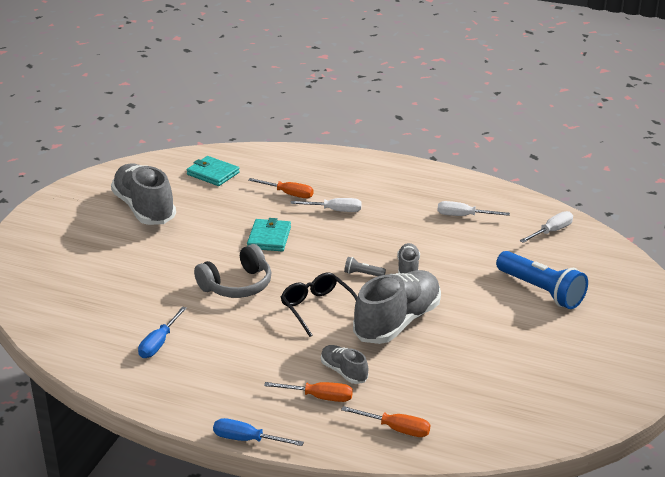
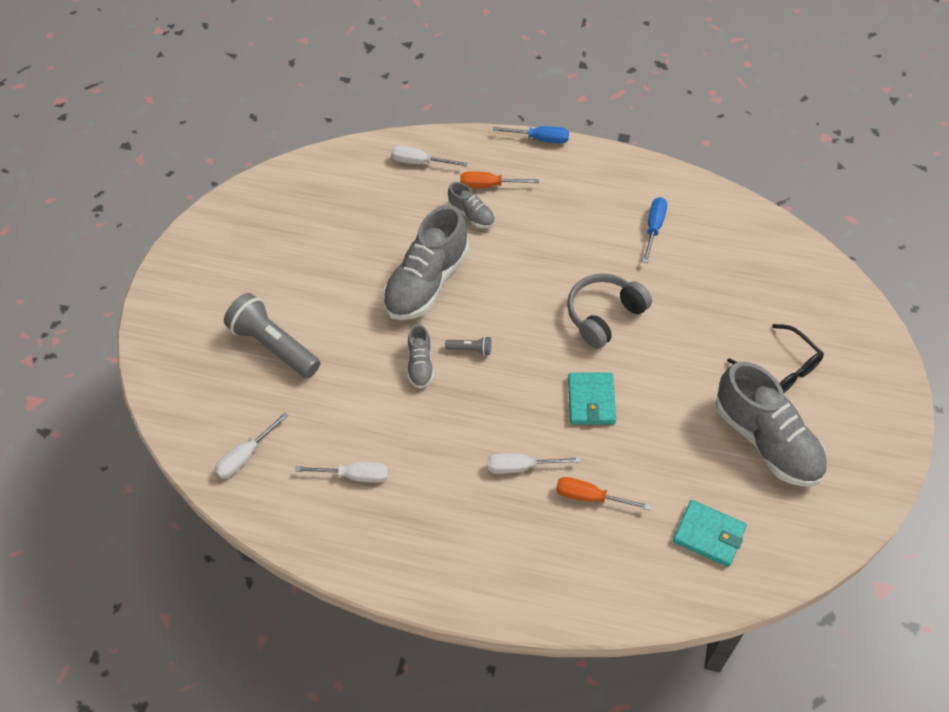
camera: 175 degrees right, 25 degrees up
black glasses [281,272,358,337] -> black glasses moved to [727,324,824,393]
orange screwdriver [341,406,430,437] -> white screwdriver [391,146,467,167]
blue flashlight [496,251,588,309] -> grey flashlight [224,293,320,378]

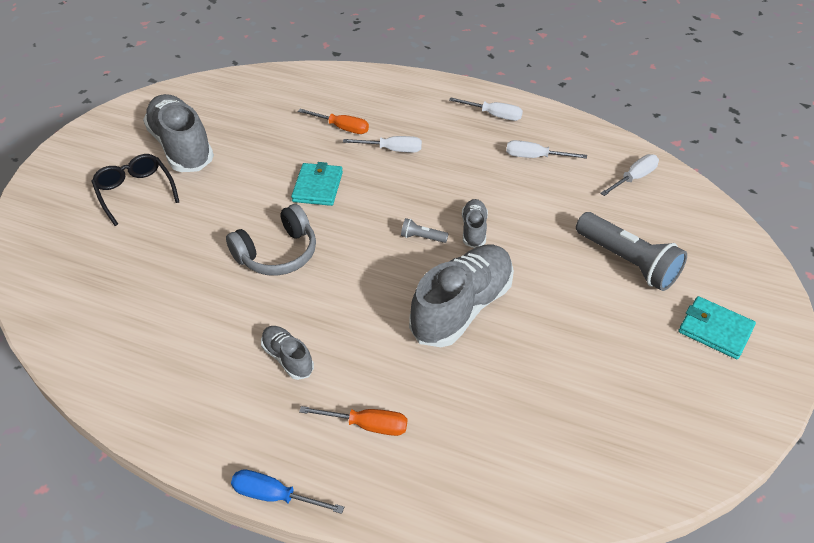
camera: 175 degrees left, 10 degrees down
white screwdriver [391,146,467,167] -> white screwdriver moved to [449,97,523,121]
grey shoe [448,182,495,229] -> grey shoe moved to [261,326,314,380]
blue screwdriver [643,197,667,263] -> none
turquoise wallet [673,500,747,567] -> turquoise wallet moved to [678,296,756,359]

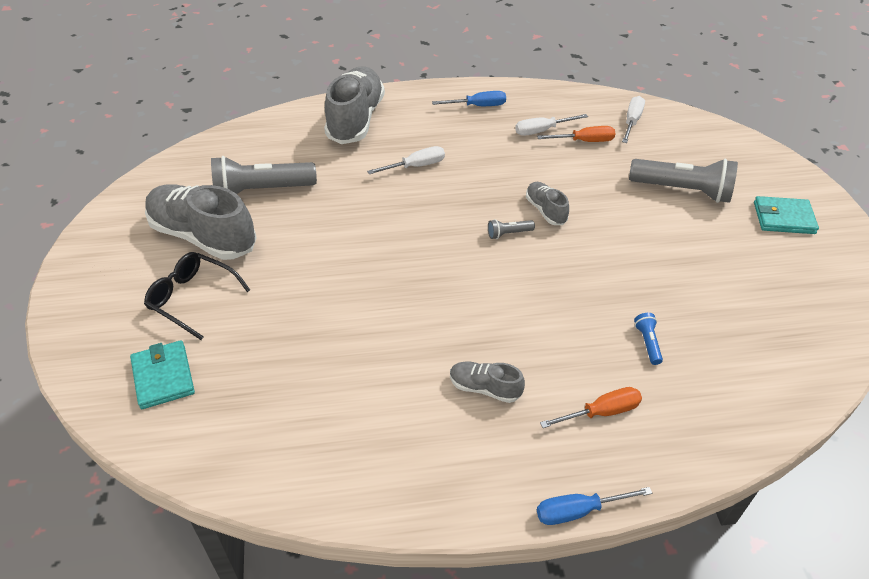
camera: 30 degrees left, 0 degrees up
grey headphones [226,204,316,276] -> none
turquoise wallet [291,162,343,206] -> turquoise wallet moved to [130,340,195,409]
orange screwdriver [298,109,369,134] -> orange screwdriver moved to [537,126,615,142]
grey shoe [409,245,514,347] -> grey shoe moved to [324,66,385,144]
white screwdriver [449,97,523,121] -> blue screwdriver [432,91,506,106]
none -> grey flashlight [211,156,317,194]
none -> blue flashlight [634,313,663,365]

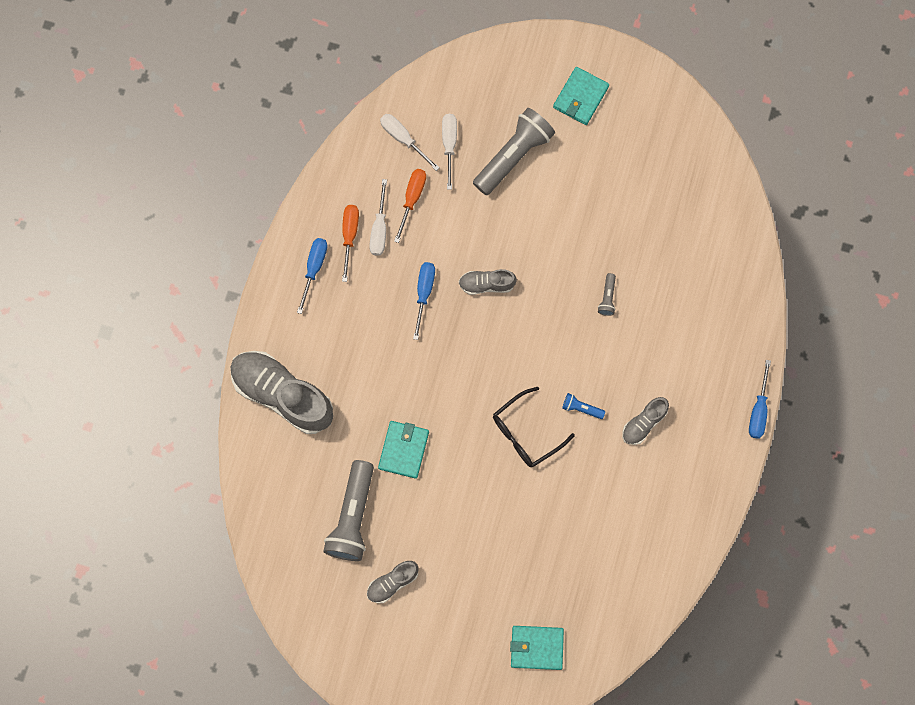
camera: 65 degrees left, 30 degrees up
black glasses [144,252,250,340] -> black glasses moved to [493,387,575,467]
grey shoe [145,184,257,260] -> grey shoe [367,561,419,603], size x0.49
white screwdriver [367,146,445,174] -> white screwdriver moved to [442,114,457,190]
grey flashlight [488,219,535,239] -> grey flashlight moved to [598,273,616,316]
orange screwdriver [540,387,642,428] -> orange screwdriver moved to [342,205,359,282]
blue flashlight [634,313,663,365] -> blue flashlight moved to [562,393,605,419]
none -> turquoise wallet [378,421,429,479]
none -> blue screwdriver [413,262,435,340]

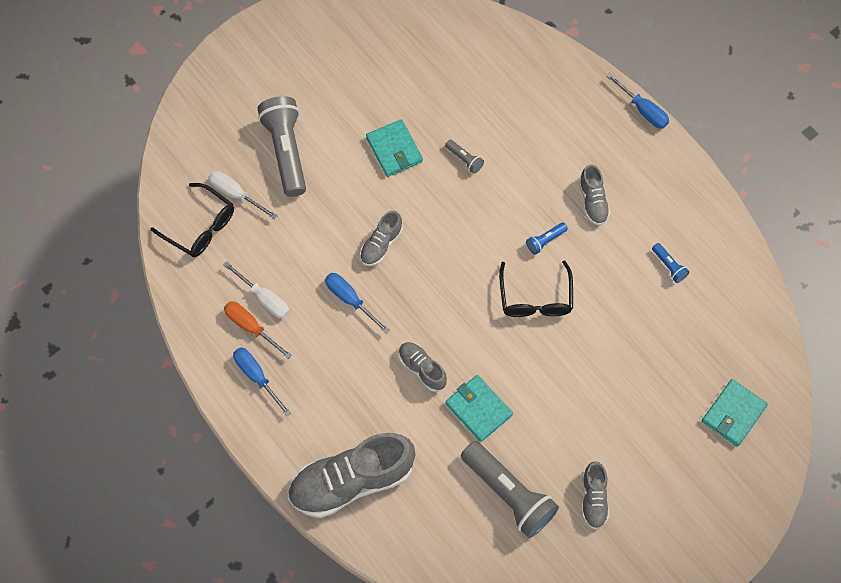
camera: 55 degrees left, 10 degrees down
white screwdriver [380,114,440,171] -> black glasses [150,183,234,257]
orange screwdriver [394,169,426,243] -> none
turquoise wallet [553,67,609,125] -> turquoise wallet moved to [366,119,423,177]
none -> grey shoe [398,342,447,392]
none -> blue flashlight [652,243,689,283]

